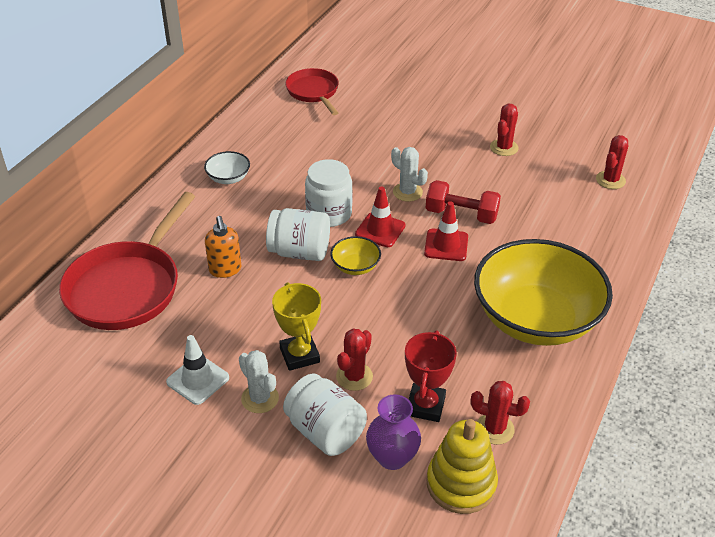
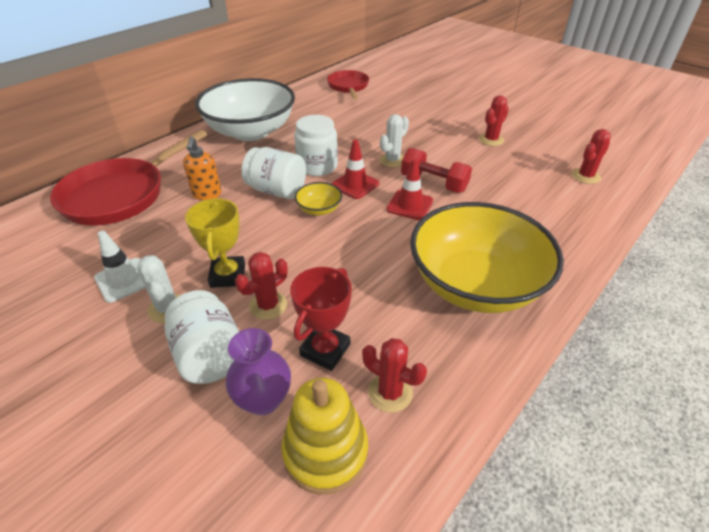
camera: 15 degrees right, 0 degrees up
white bowl [204,151,250,184] -> white bowl [195,78,295,141], size x2.50
white cactus [391,147,428,202] -> white cactus turned 75 degrees clockwise [379,114,409,167]

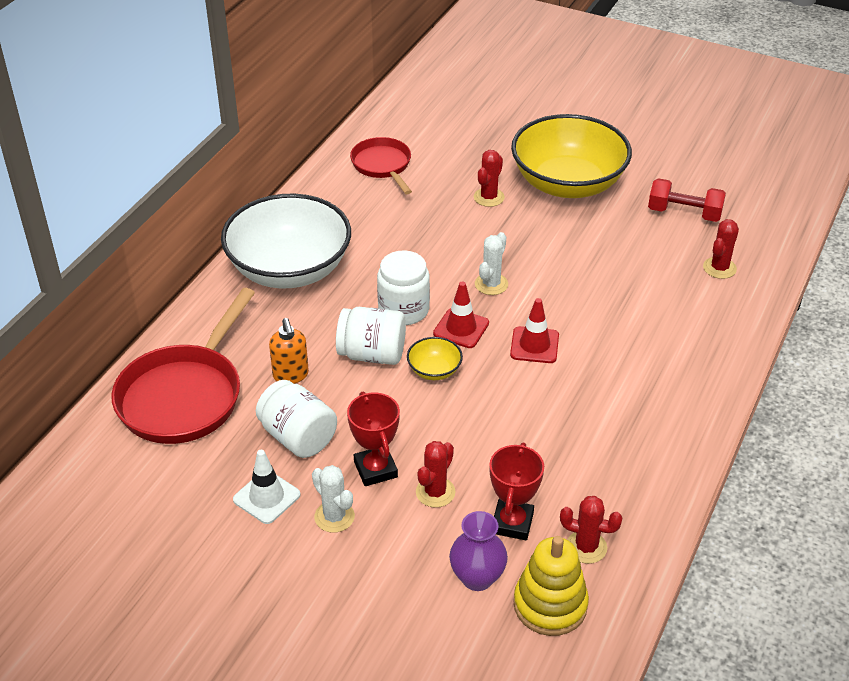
camera: 15 degrees left, 0 degrees up
white jar [164,290,239,384] -> white jar moved to [256,380,337,458]
yellow trophy [185,198,245,288] -> red trophy [347,392,400,486]
red dumbbell [401,148,472,193] -> red dumbbell moved to [648,178,726,222]
yellow bowl [410,202,564,313] -> yellow bowl moved to [511,114,632,198]
red cactus [479,95,509,146] -> red cactus moved to [474,150,505,207]

